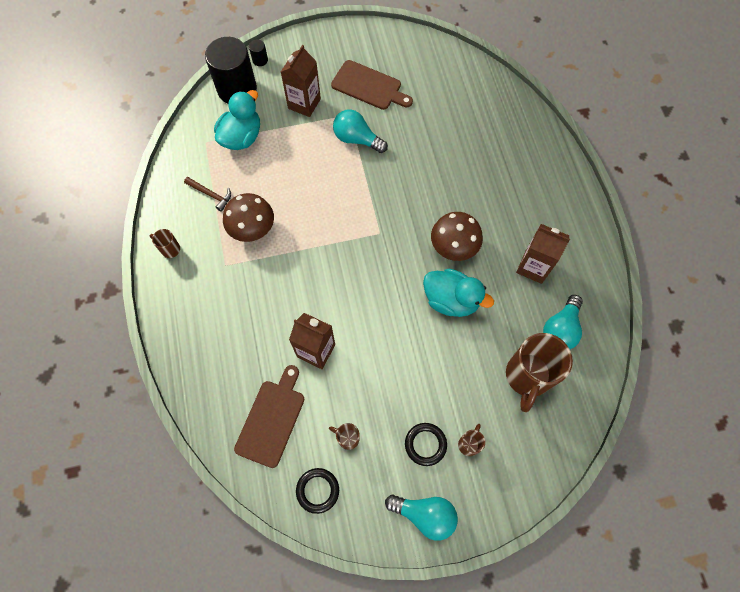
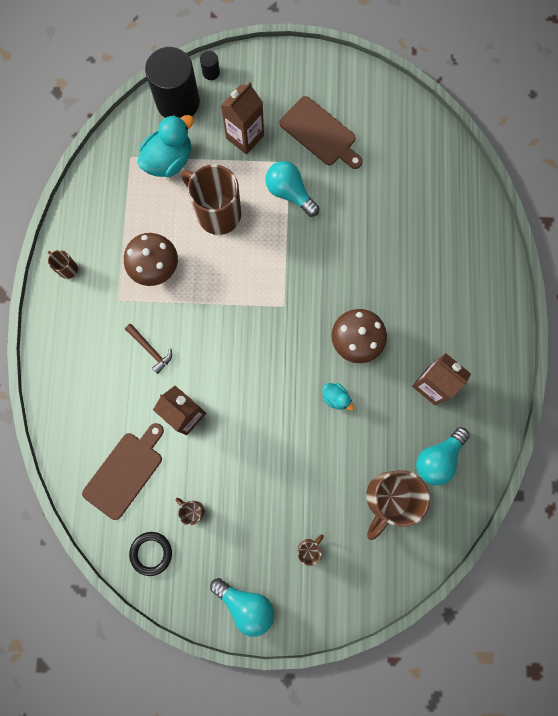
camera: 15 degrees right, 10 degrees up
brown hammer [184,177,231,212] -> brown hammer moved to [125,324,172,374]
black ring [405,423,447,466] -> none
turquoise duck [423,269,494,317] -> turquoise duck [323,383,354,411], size x0.50
none -> brown mug [181,164,241,235]

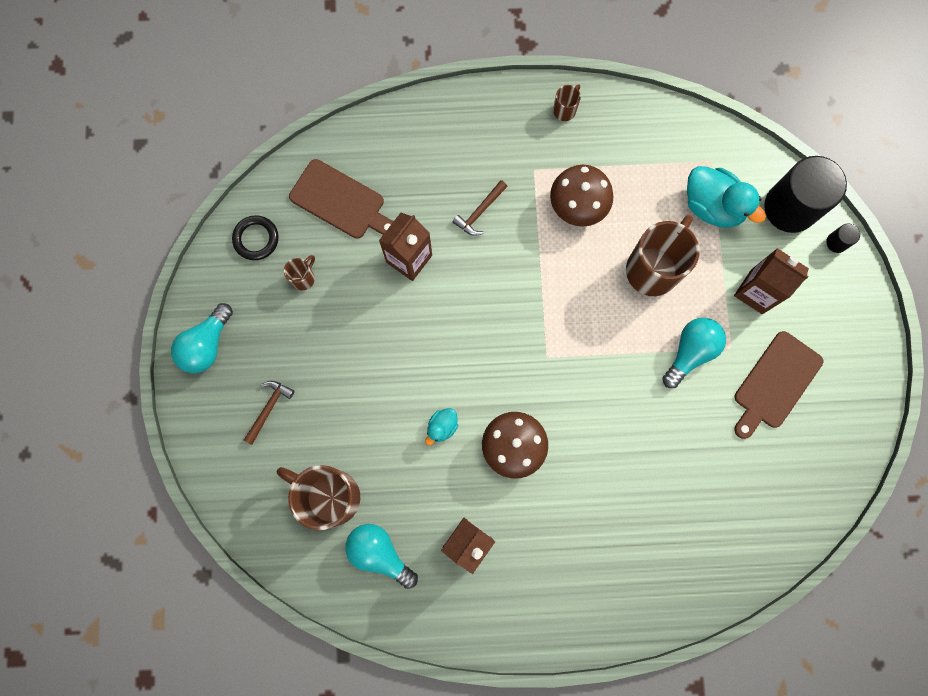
camera: 85 degrees right, 0 degrees up
brown mug [298,534,324,566] -> brown hammer [244,381,294,445]

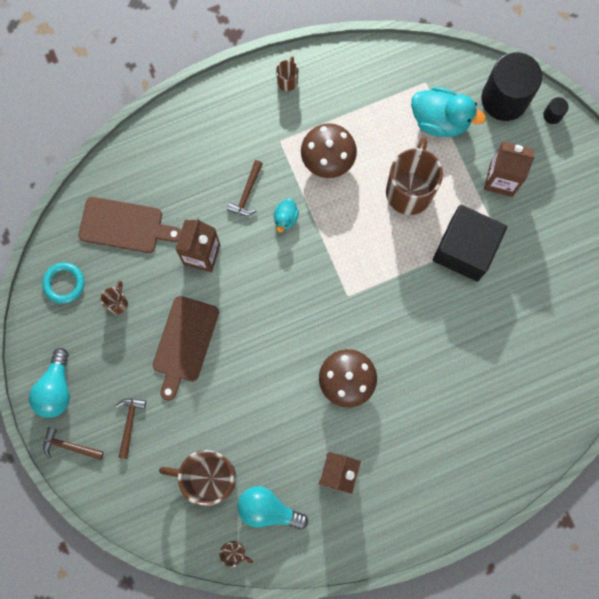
camera: 20 degrees left, 0 degrees up
black ring [232,215,279,260] -> turquoise ring [42,262,84,304]
turquoise duck [425,408,459,445] -> turquoise duck moved to [274,198,299,233]
turquoise light bulb [662,318,726,388] -> black cube [433,205,507,282]
brown cutting board [734,331,823,439] -> brown cutting board moved to [153,296,219,400]
none -> brown hammer [43,427,104,460]
none -> brown mug [220,541,253,567]

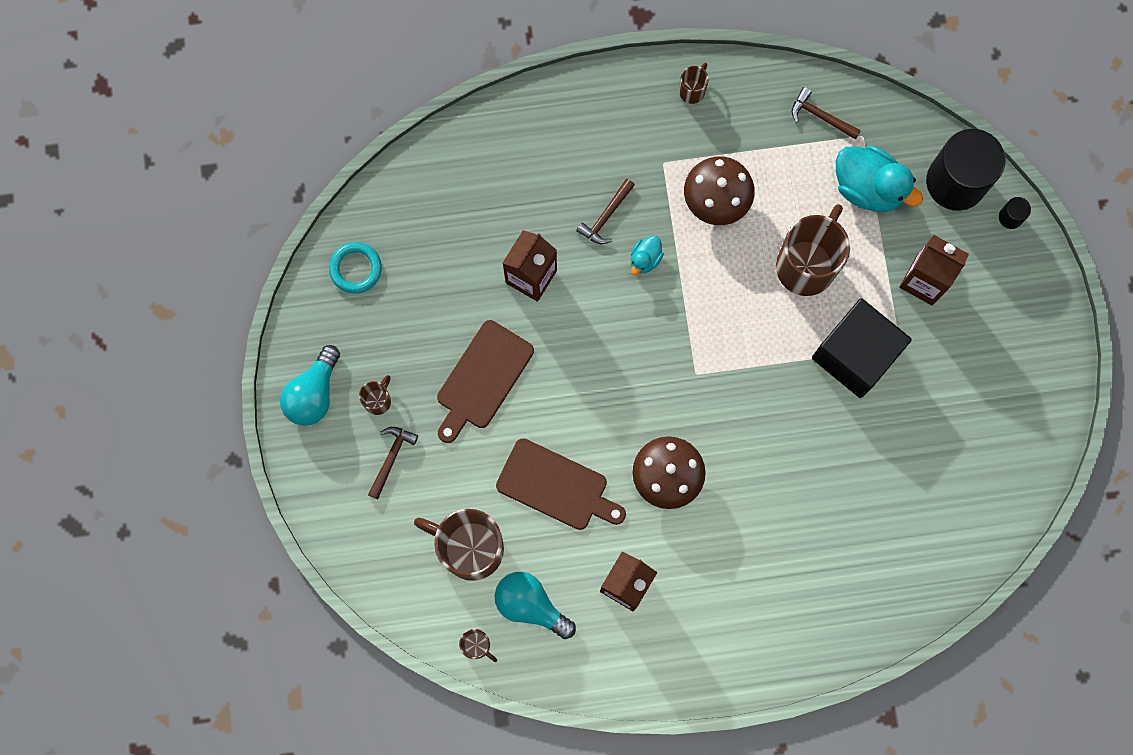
camera: 15 degrees right, 0 degrees up
brown hammer [43,427,104,460] -> brown hammer moved to [792,87,861,140]
brown cutting board [79,197,181,253] -> brown cutting board moved to [496,438,626,530]
brown mug [101,281,128,314] -> brown mug moved to [359,375,391,415]

